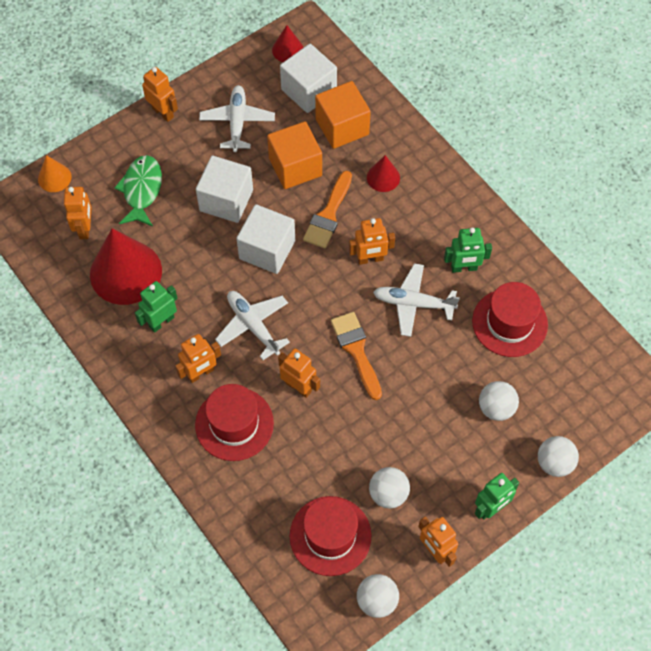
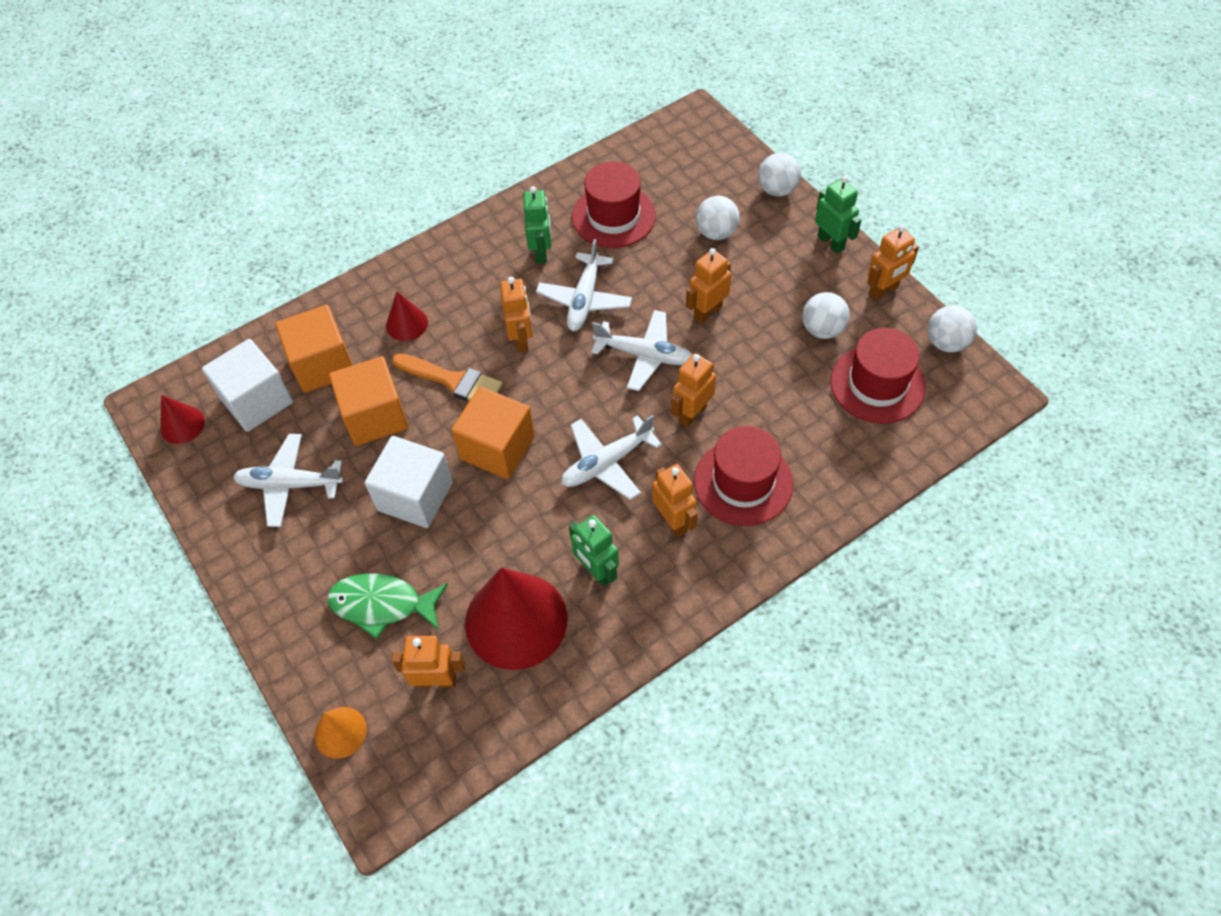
camera: 85 degrees left, 5 degrees down
orange robot [142,67,178,122] -> orange robot moved to [686,248,731,324]
white cube [236,204,295,274] -> orange cube [451,387,535,479]
orange brush [331,312,382,400] -> white plane [591,310,692,391]

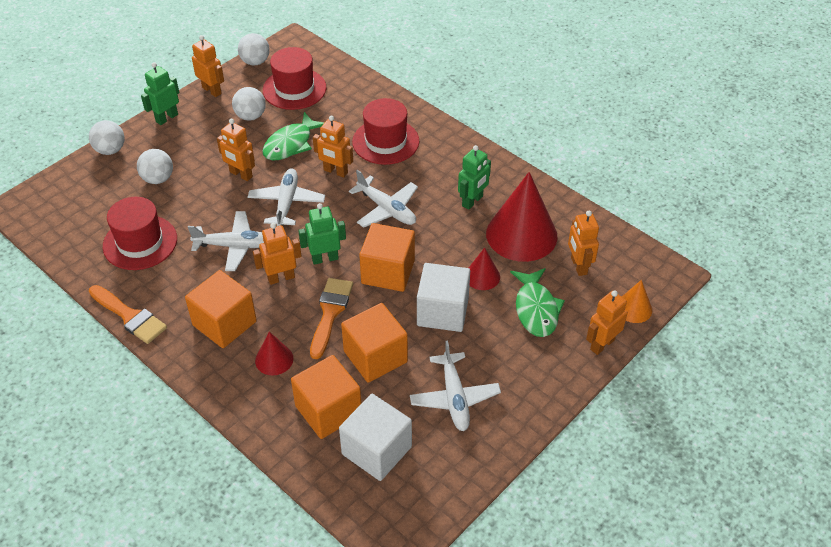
camera: 105 degrees left, 10 degrees down
red cone [160,395,205,444] -> red cone moved to [469,247,500,290]
green robot [523,186,551,264] -> green robot moved to [298,203,346,265]
orange robot [652,464,698,537] -> orange robot moved to [586,290,628,355]
none -> orange brush [89,285,167,344]
none -> orange cube [185,270,257,348]
none -> green fish [262,112,325,161]

